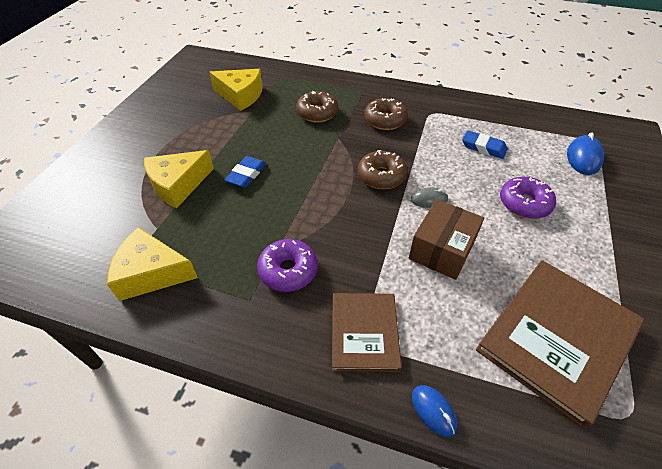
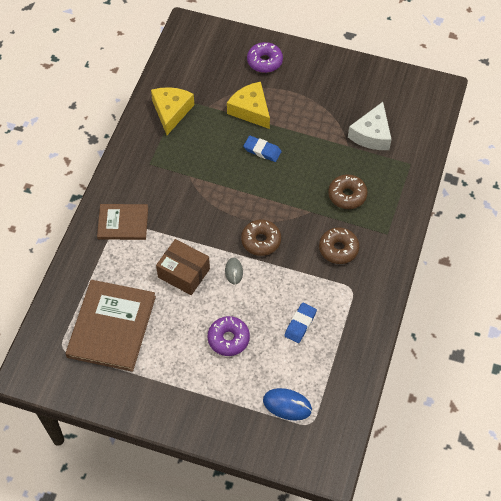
camera: 90 degrees right, 10 degrees up
yellow cheese [209,69,263,111] -> white cheese [348,102,392,150]
purple donut [257,239,318,292] -> purple donut moved to [247,42,283,73]
blue mouse [412,385,457,437] -> none
brown book [476,260,644,429] -> brown book turned 60 degrees clockwise [65,280,156,372]

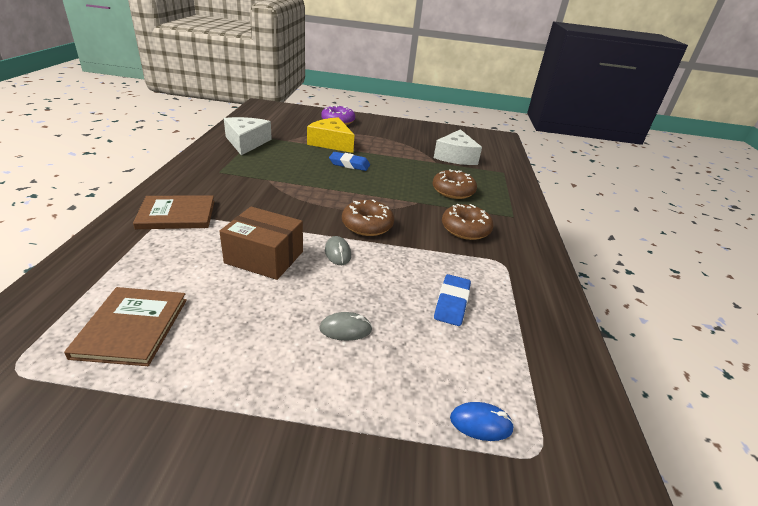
camera: 15 degrees left, 25 degrees down
brown book [65,280,156,372] -> brown book [64,287,187,366], size x0.60
yellow cheese [151,87,194,135] -> white cheese [224,117,272,155]
purple donut [208,316,250,356] -> grey mouse [319,312,372,341]
blue mouse [263,388,312,421] -> blue mouse [450,402,514,441], size x0.63

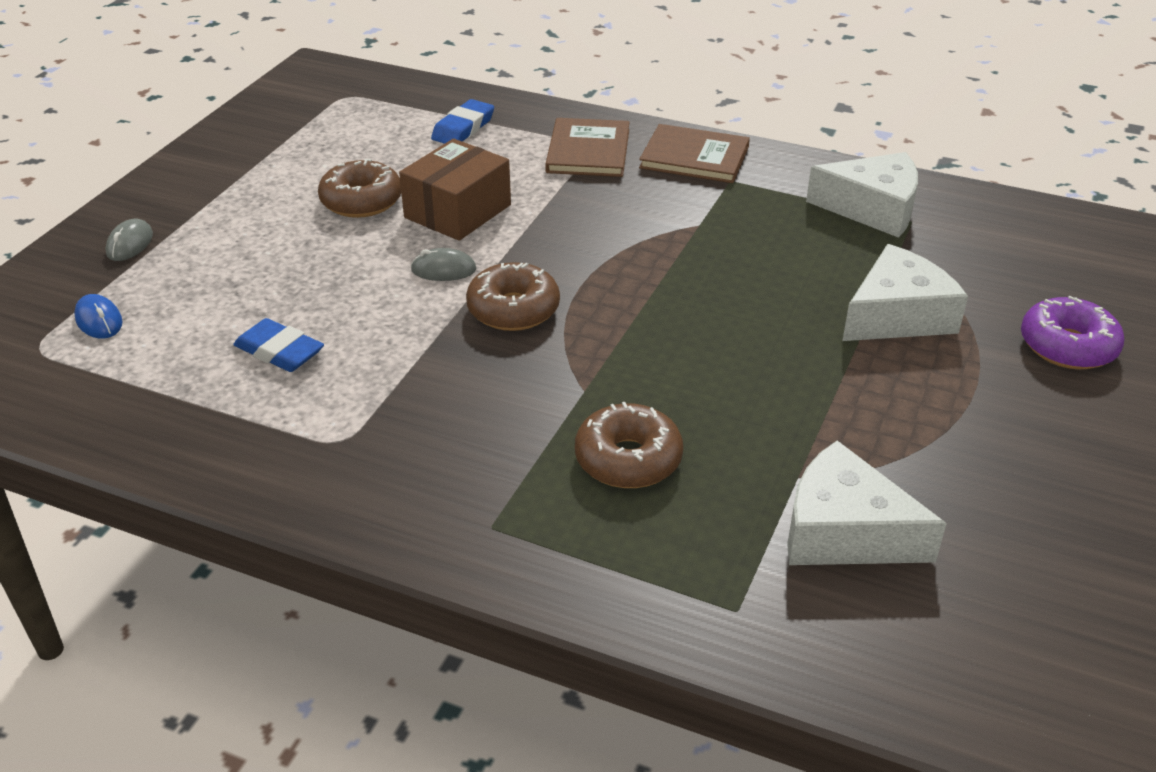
camera: 110 degrees right, 5 degrees up
brown book [64,287,187,366] -> brown book moved to [639,124,750,183]
yellow cheese [307,117,354,153] -> white cheese [842,244,968,341]
grey mouse [319,312,372,341] -> grey mouse moved to [105,219,153,261]
blue eraser [329,152,370,171] -> blue eraser moved to [431,99,494,144]
brown donut [442,204,494,240] -> brown donut moved to [318,159,401,218]
blue mouse [450,402,514,441] -> blue mouse turned 60 degrees counterclockwise [74,294,123,339]

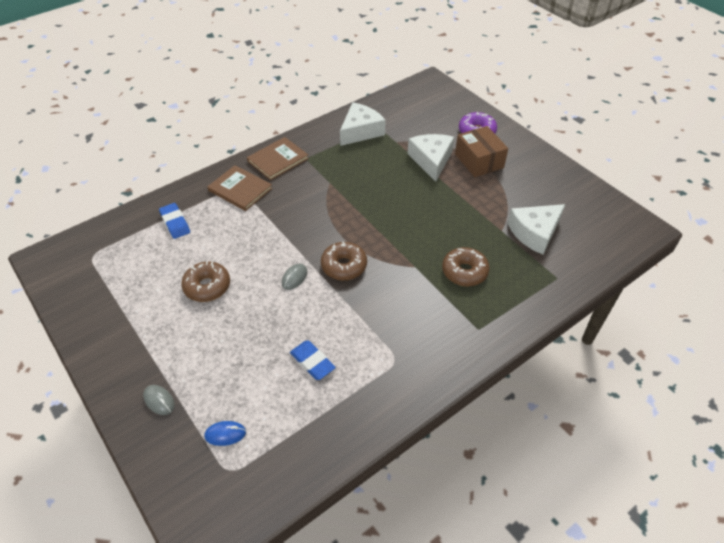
camera: 60 degrees left, 10 degrees up
blue eraser [233,318,324,372] -> blue eraser turned 75 degrees clockwise [290,341,336,380]
brown box [399,139,511,241] -> brown box moved to [455,126,508,177]

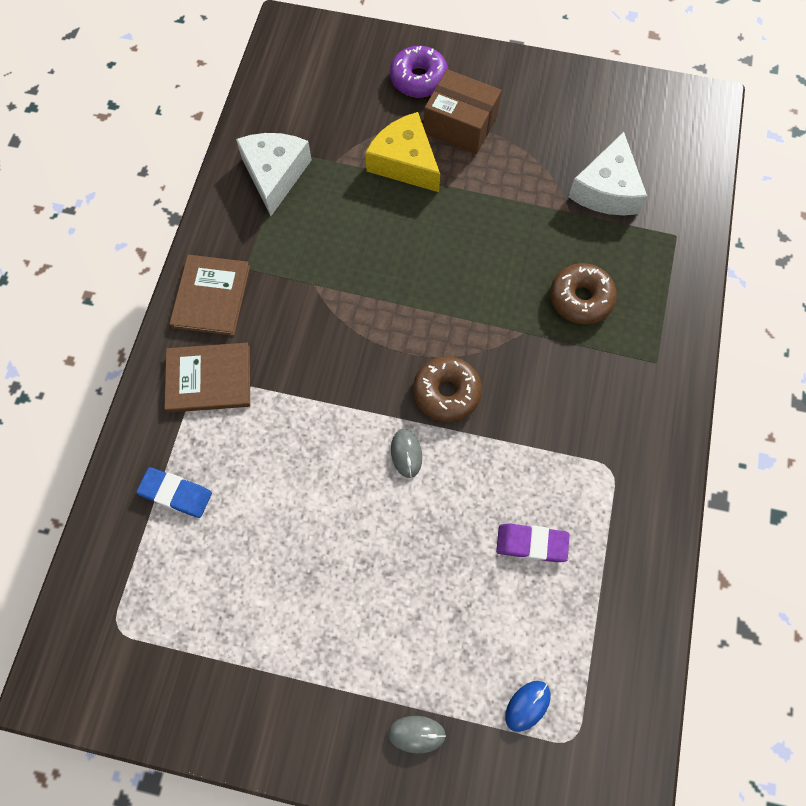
camera: 40 degrees left, 20 degrees up
brown donut [181,261,230,302] -> none
blue eraser [290,341,336,380] -> purple eraser [496,523,570,562]
white cheese [407,134,454,182] -> yellow cheese [365,112,440,192]

